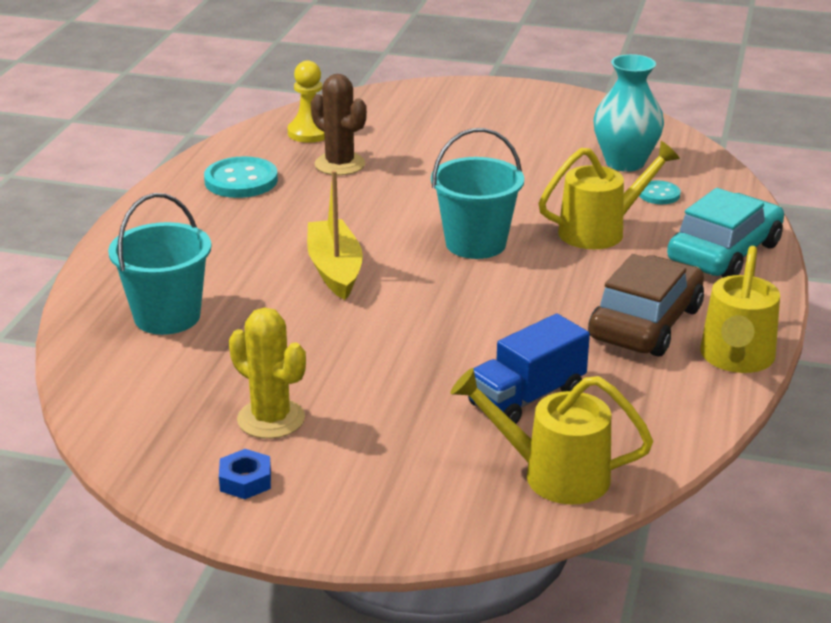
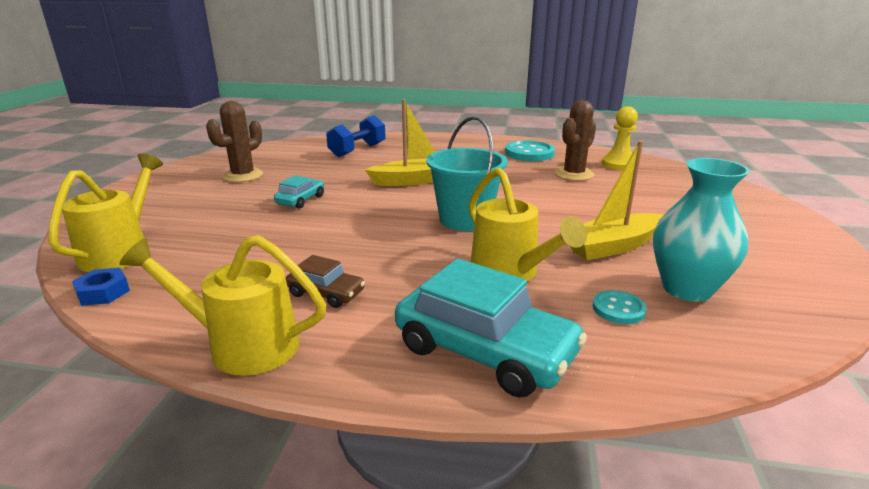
camera: 85 degrees right, 5 degrees down
turquoise bucket [108,193,211,335] -> blue dumbbell [326,115,386,157]
blue nut [219,449,271,499] -> blue nut moved to [72,268,130,306]
yellow cactus [229,307,306,439] -> brown cactus [206,101,263,182]
blue truck [468,314,590,424] -> none
brown car [588,254,704,357] -> brown car [286,255,365,308], size x0.51
none -> turquoise car [274,175,324,209]
none -> yellow boat [570,141,664,260]

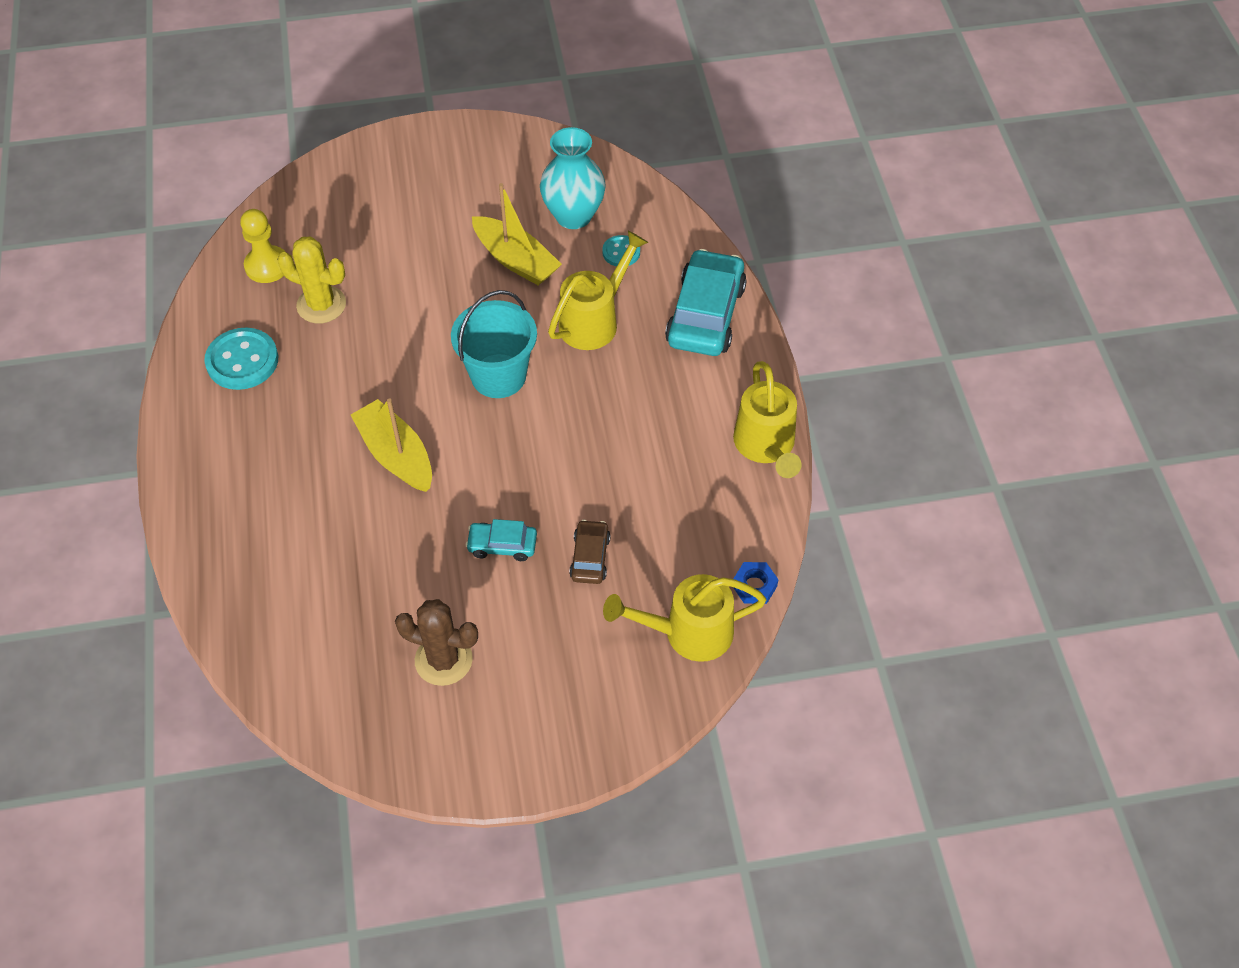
camera: 110 degrees left, 30 degrees up
brown car [286,255,365,308] -> brown car moved to [569,520,611,584]
blue dumbbell [326,115,386,157] -> none
brown cactus [555,100,596,181] -> yellow cactus [277,236,346,324]

